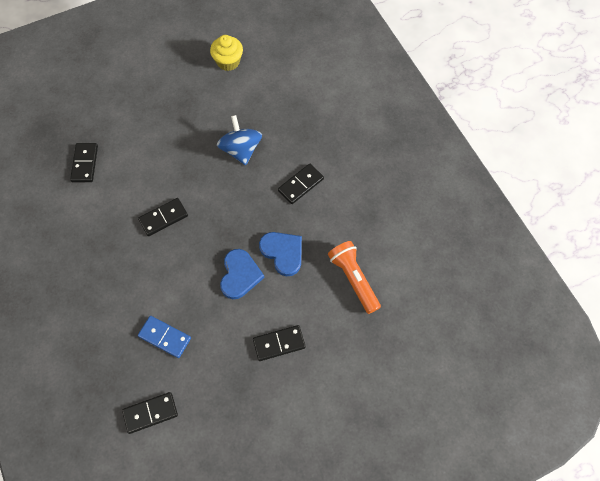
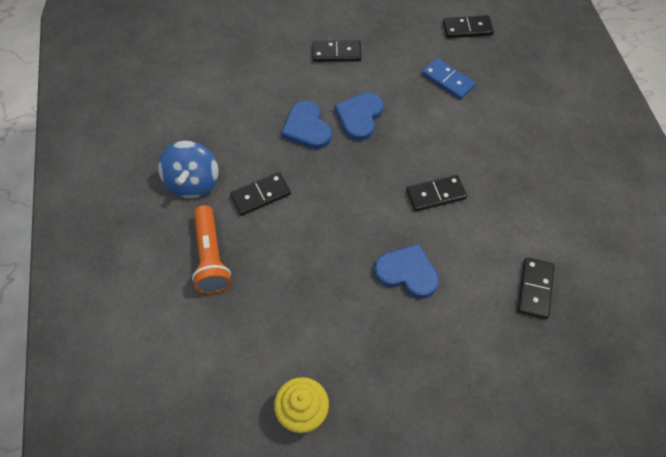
camera: 165 degrees left, 5 degrees down
blue spinning top [217,115,262,165] -> blue spinning top moved to [158,141,219,199]
orange flashlight [328,241,381,314] -> orange flashlight moved to [192,205,231,294]
none -> blue heart [374,243,439,299]

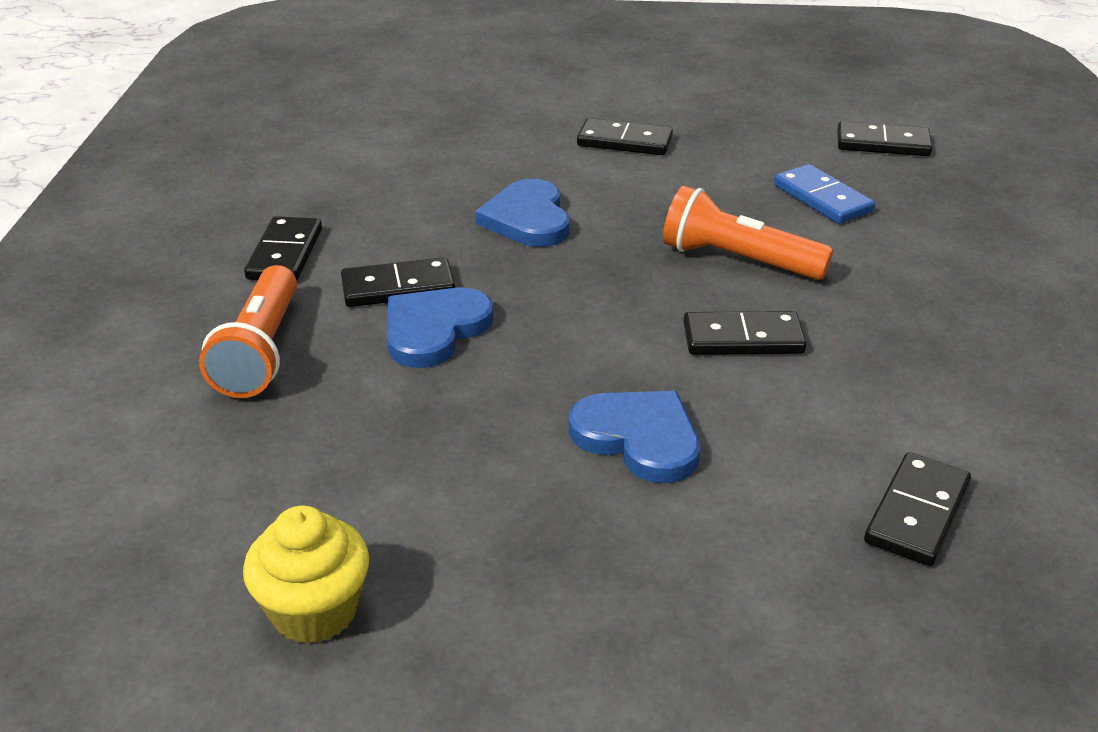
camera: 15 degrees right, 25 degrees down
blue spinning top [158,141,219,199] -> black domino [244,216,322,280]
blue heart [334,92,384,141] -> blue heart moved to [387,287,493,368]
none -> orange flashlight [663,186,833,280]

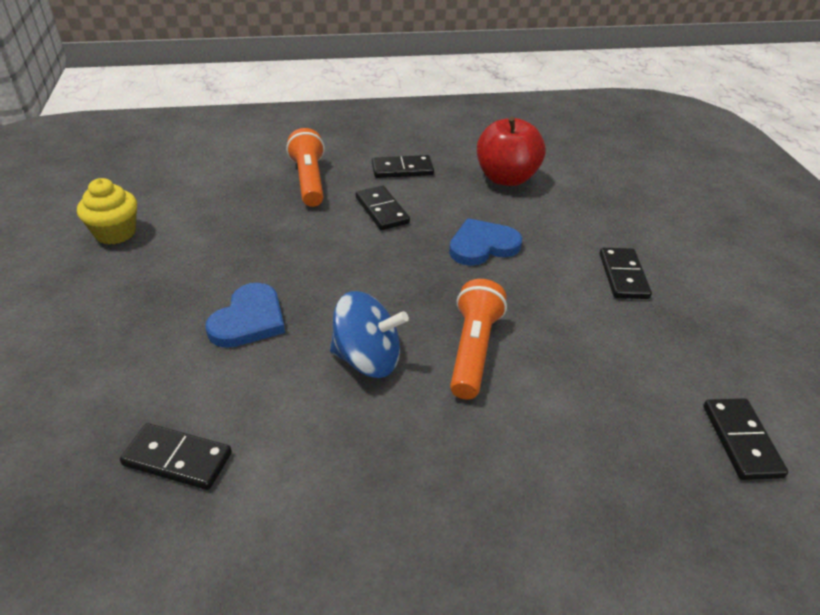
camera: 75 degrees right, 5 degrees up
orange flashlight [199,265,297,398] -> orange flashlight turned 90 degrees clockwise [286,128,325,207]
blue heart [387,287,493,368] -> none
black domino [683,311,807,355] -> blue spinning top [330,291,409,378]
blue domino [774,164,875,224] -> none
none -> red apple [477,117,546,186]

